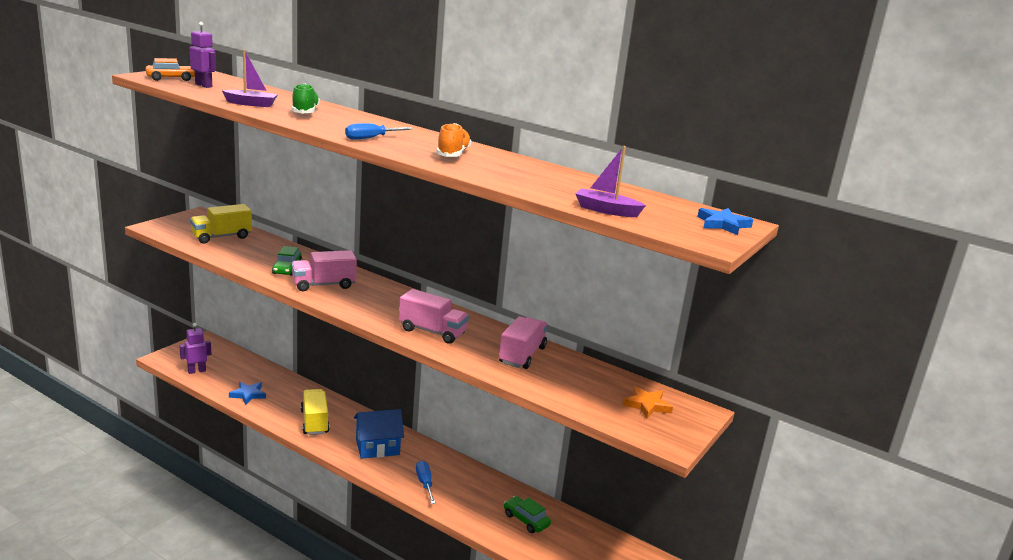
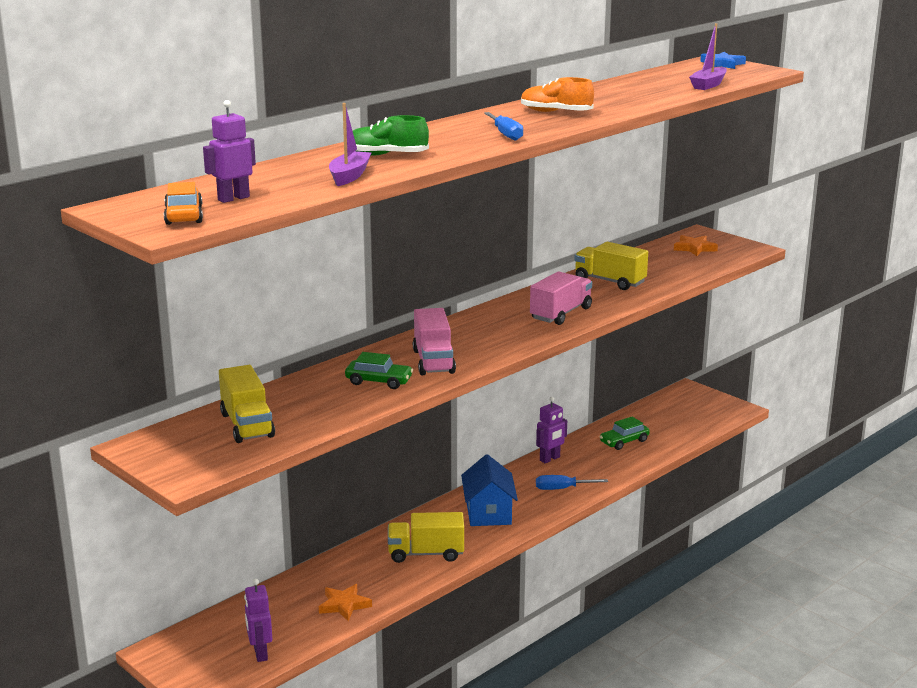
camera: 75 degrees left, 0 degrees up
blue star [229,382,266,405] -> orange star [319,584,372,621]
pink truck [499,316,548,369] -> yellow truck [574,242,648,290]
none -> purple robot [536,397,567,463]

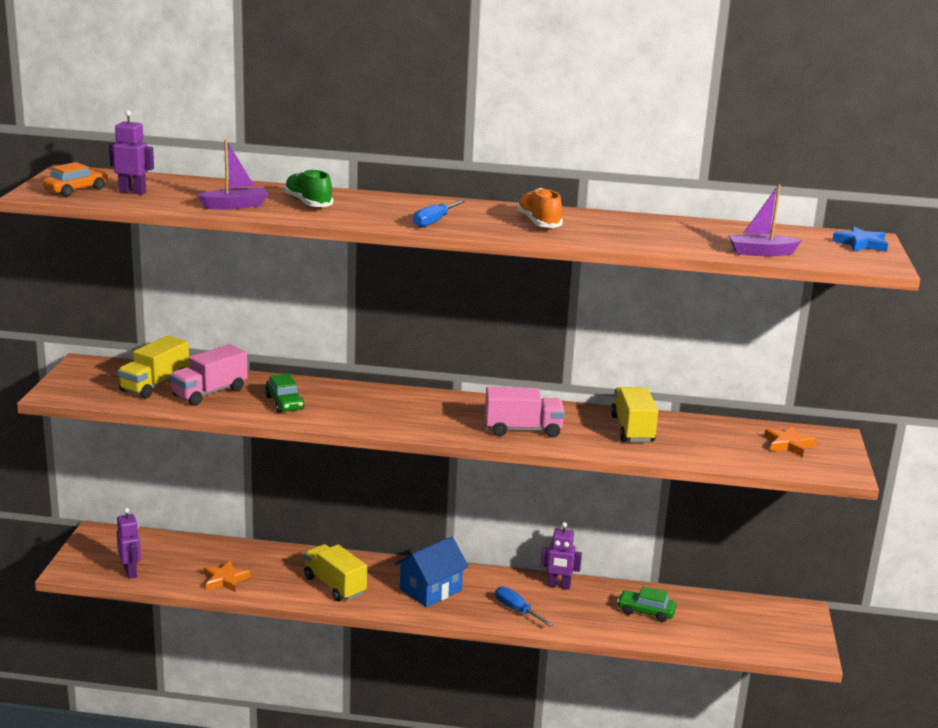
camera: 50 degrees right, 0 degrees up
purple robot [244,579,272,662] -> purple robot turned 120 degrees clockwise [117,508,141,579]
pink truck [413,308,456,375] -> pink truck moved to [170,344,248,406]

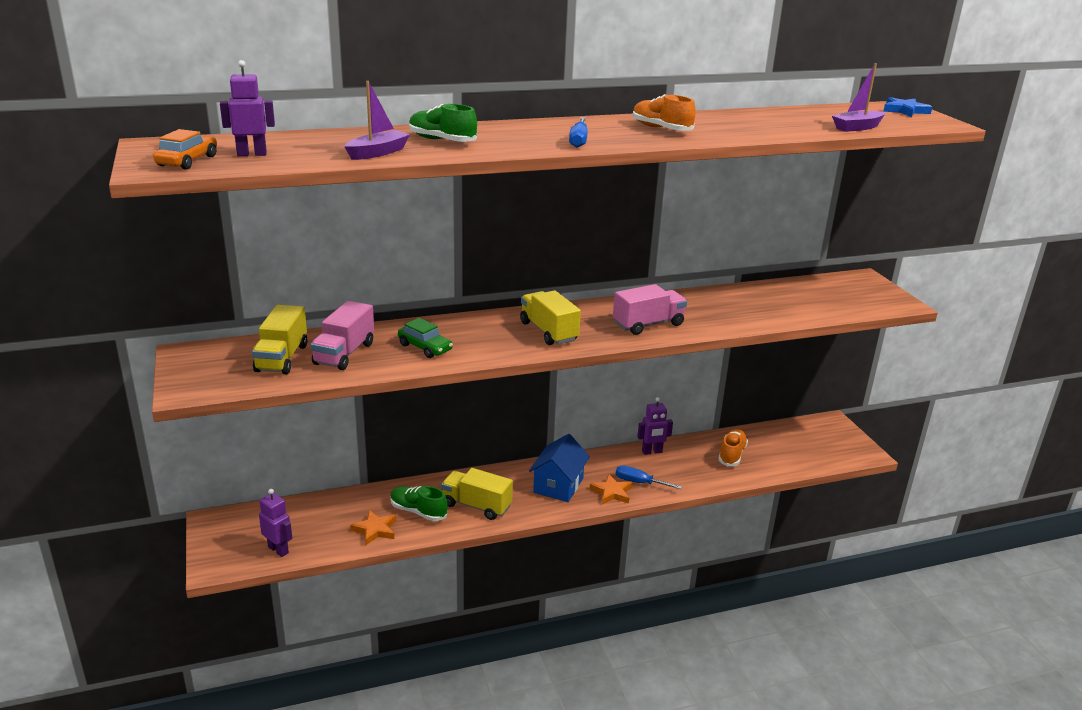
camera: 25 degrees left, 5 degrees up
yellow truck [611,387,658,442] -> yellow truck moved to [520,290,581,345]
green car [617,586,677,622] -> orange shoe [718,429,748,466]
orange star [764,426,817,457] -> orange star moved to [590,474,633,504]
none -> green shoe [390,486,448,521]

